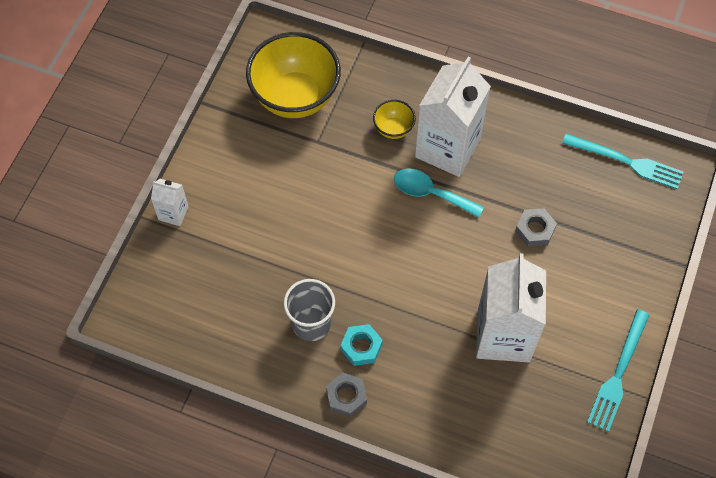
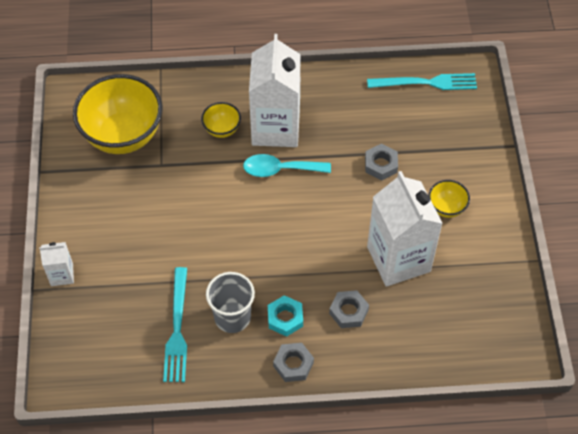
camera: 25 degrees left, 5 degrees down
turquoise fork [587,310,649,432] -> turquoise fork moved to [163,267,187,382]
none -> grey nut [329,290,369,328]
none -> yellow bowl [429,180,470,218]

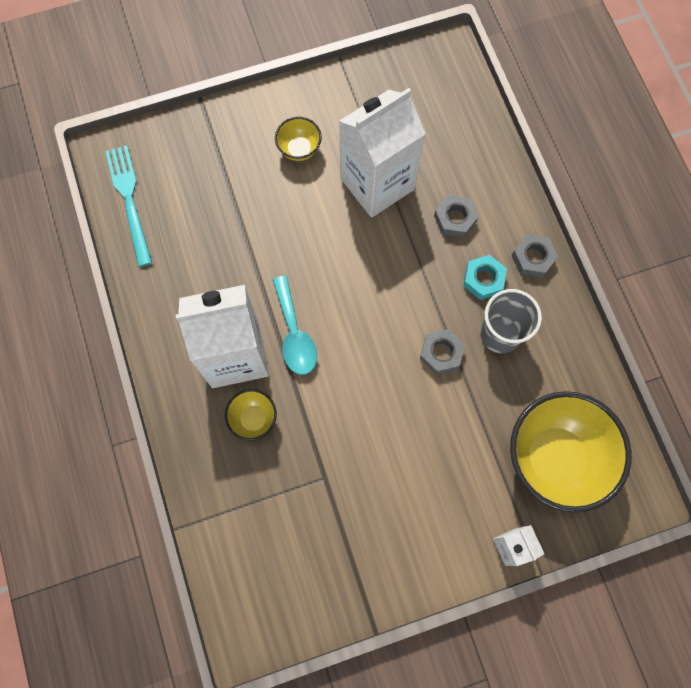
camera: 105 degrees left, 15 degrees up
yellow bowl [73,74,163,154] -> yellow bowl moved to [510,391,631,513]
turquoise fork [163,267,187,382] -> none
grey nut [365,144,398,180] -> grey nut moved to [420,329,465,375]

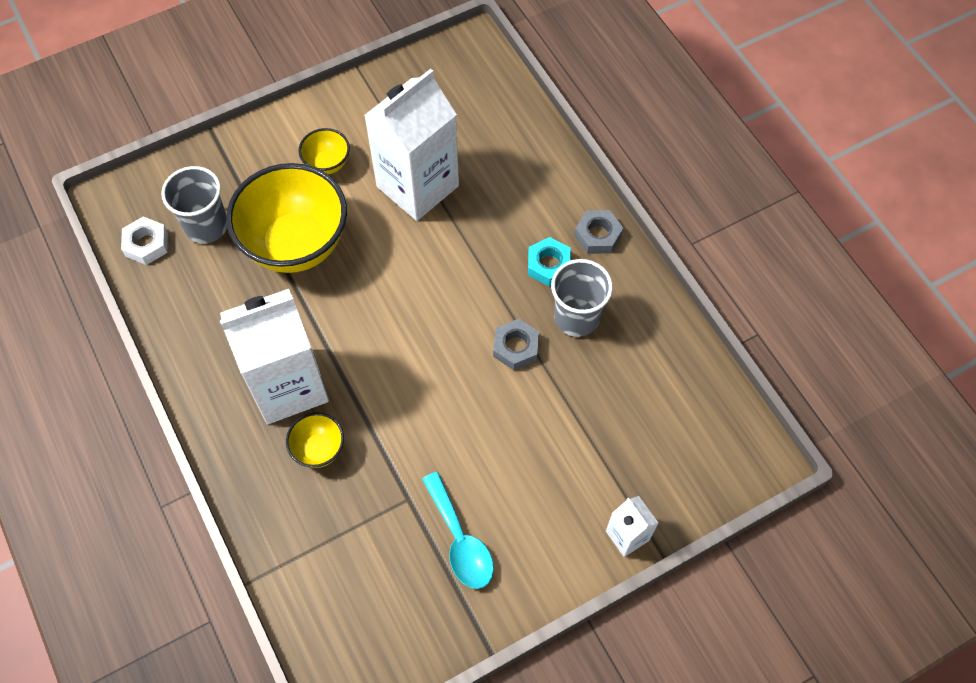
camera: 10 degrees left, 10 degrees down
turquoise fork [105,145,152,267] -> white nut [121,217,168,265]
turquoise spoon [273,276,317,375] -> turquoise spoon moved to [422,472,494,589]
grey nut [434,195,479,238] -> none
yellow bowl [510,391,631,513] -> yellow bowl moved to [226,163,347,273]
none -> grey cup [161,166,227,243]

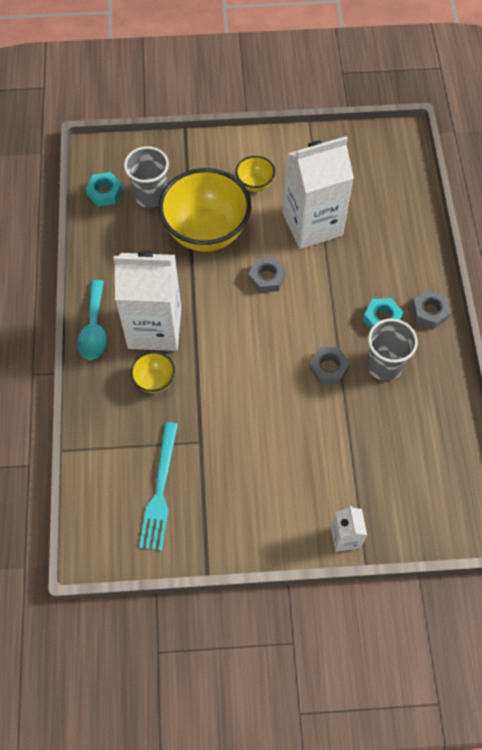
camera: 25 degrees right, 0 degrees up
white nut [121,217,168,265] -> turquoise nut [85,172,123,207]
turquoise spoon [422,472,494,589] -> turquoise spoon moved to [77,280,107,360]
none -> turquoise fork [139,422,178,551]
none -> grey nut [248,257,286,293]

